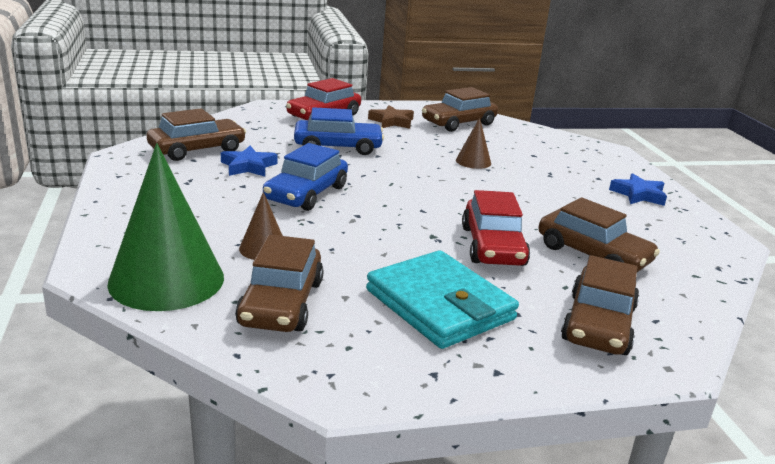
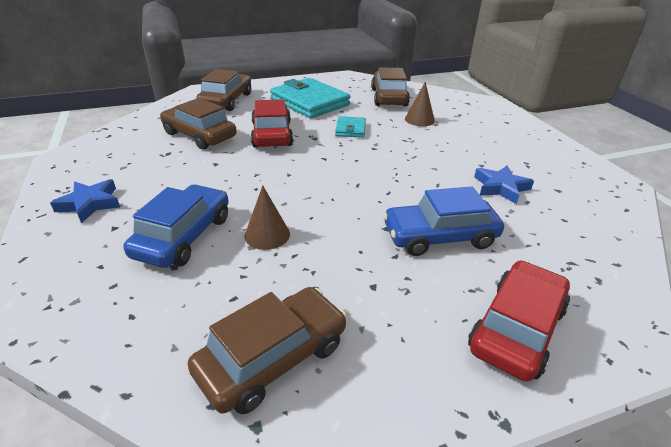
camera: 175 degrees right, 10 degrees up
green cone [107,143,224,311] -> none
brown car [147,108,246,161] -> none
blue car [263,143,348,211] -> blue car moved to [123,185,229,268]
brown star [368,105,414,129] -> none
none -> turquoise wallet [335,116,366,138]

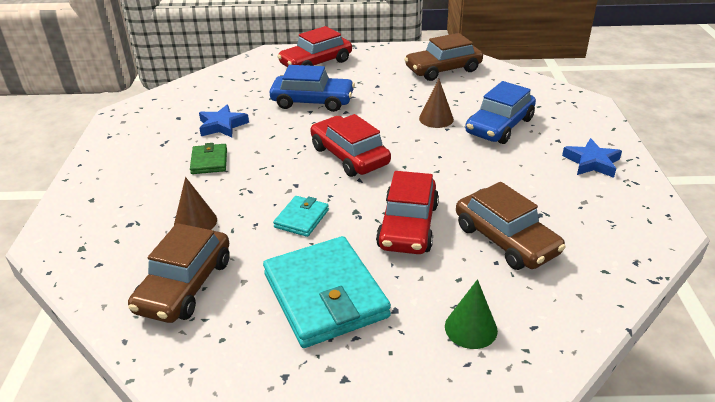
camera: 160 degrees left, 0 degrees up
brown car [196,69,251,111] -> green cone [445,279,498,349]
none -> green wallet [190,143,227,174]
none -> red car [310,114,391,177]

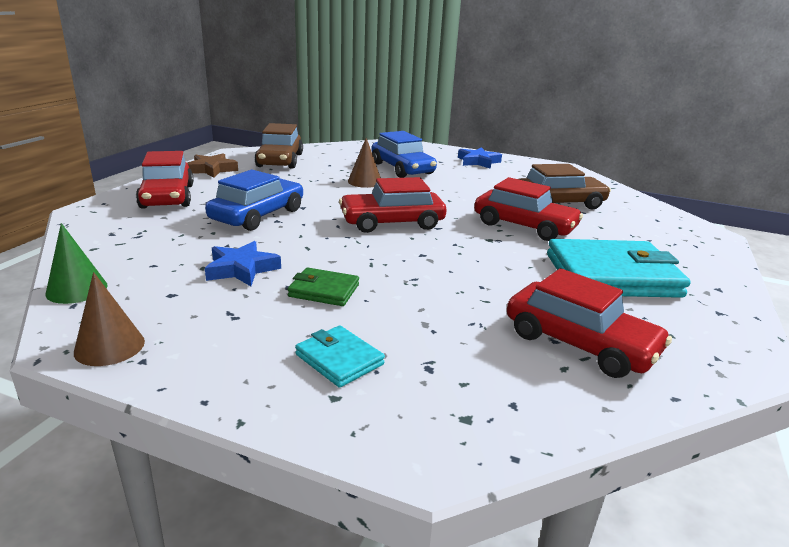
camera: 70 degrees left, 10 degrees down
brown car [128,223,230,323] -> red car [507,268,672,378]
brown cone [174,177,217,230] -> brown cone moved to [74,272,145,366]
turquoise wallet [273,196,329,237] -> turquoise wallet moved to [295,325,385,388]
green cone [445,279,498,349] -> green cone moved to [45,223,107,304]
none -> brown star [187,153,238,178]

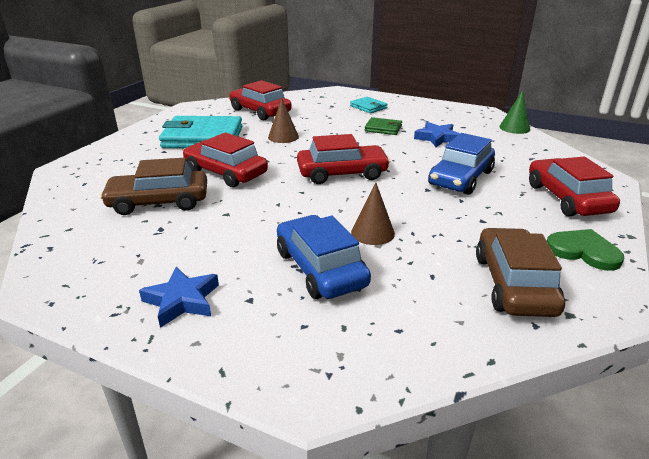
camera: 175 degrees left, 5 degrees up
brown cone [74,272,145,366] -> brown cone moved to [268,98,299,143]
brown star [187,153,238,178] -> green heart [547,229,624,271]

